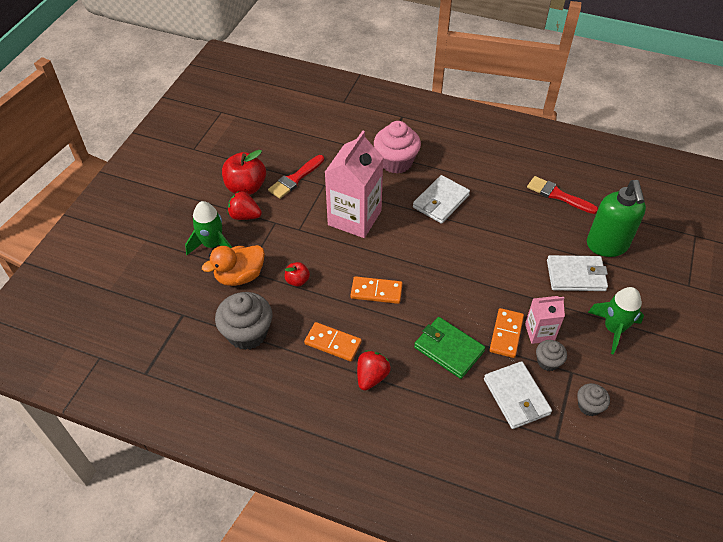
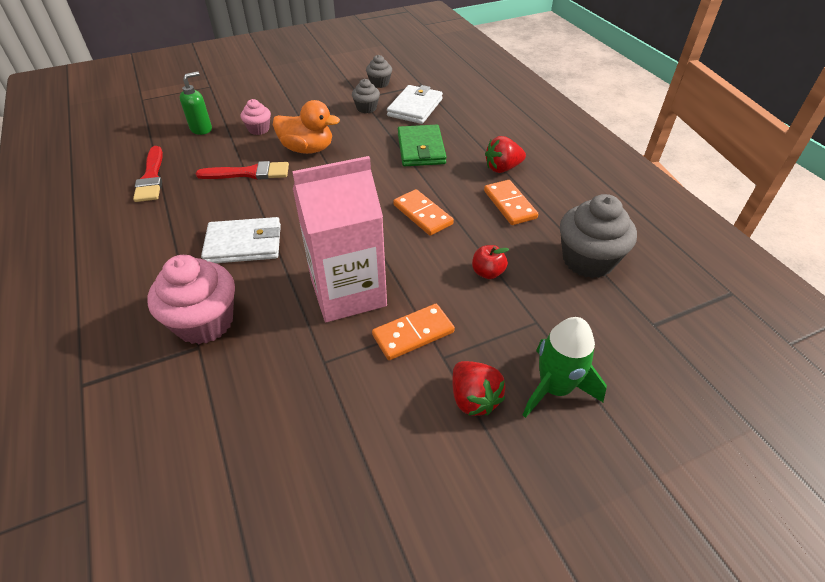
camera: 135 degrees left, 5 degrees down
orange duck [202,245,265,286] -> orange duck moved to [273,100,340,154]
red apple [222,150,266,195] -> none
red brush [268,155,324,199] -> red brush moved to [196,161,289,180]
orange domino [489,308,524,358] -> orange domino moved to [372,304,455,360]
pink carton [525,296,565,344] -> none
white wallet [547,255,608,291] -> pink cupcake [241,99,271,135]
green soap dispenser [587,180,646,257] -> green soap dispenser [180,71,212,135], size x0.55
green rocket [588,287,644,355] -> none

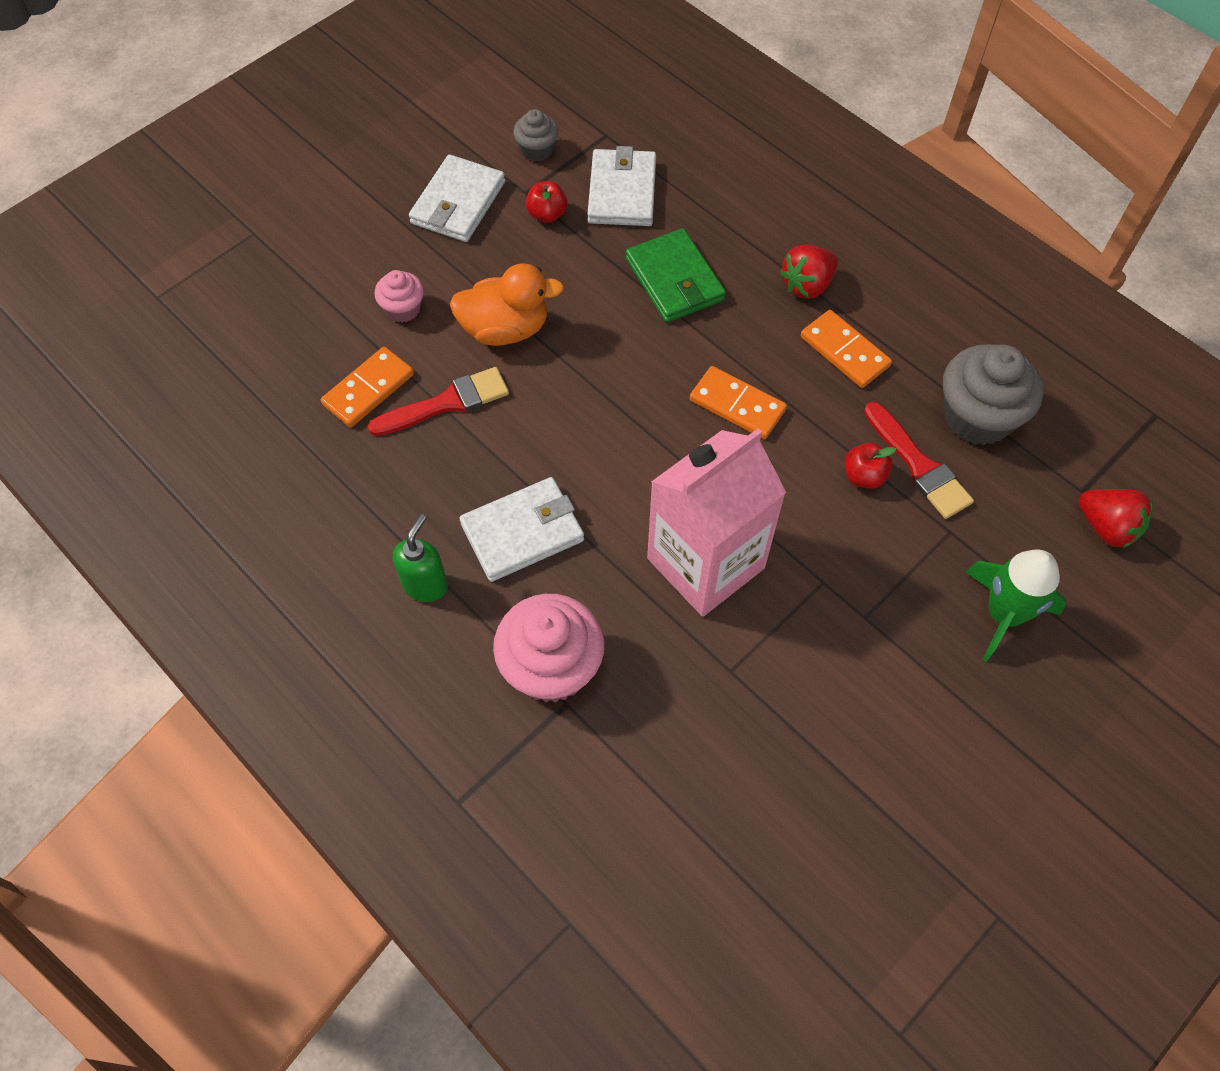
camera: 20 degrees left, 15 degrees up
red brush [133,146,163,202] -> red brush moved to [864,402,974,519]
green soap dispenser [180,71,212,135] -> green soap dispenser moved to [393,514,448,602]
grey cupcake [352,79,380,113] -> red apple [526,181,567,223]
orange domino [372,304,455,360] -> orange domino moved to [321,347,414,427]
red strawberry [452,361,505,416] -> red strawberry moved to [1079,489,1153,549]
none -> white wallet [409,155,505,242]

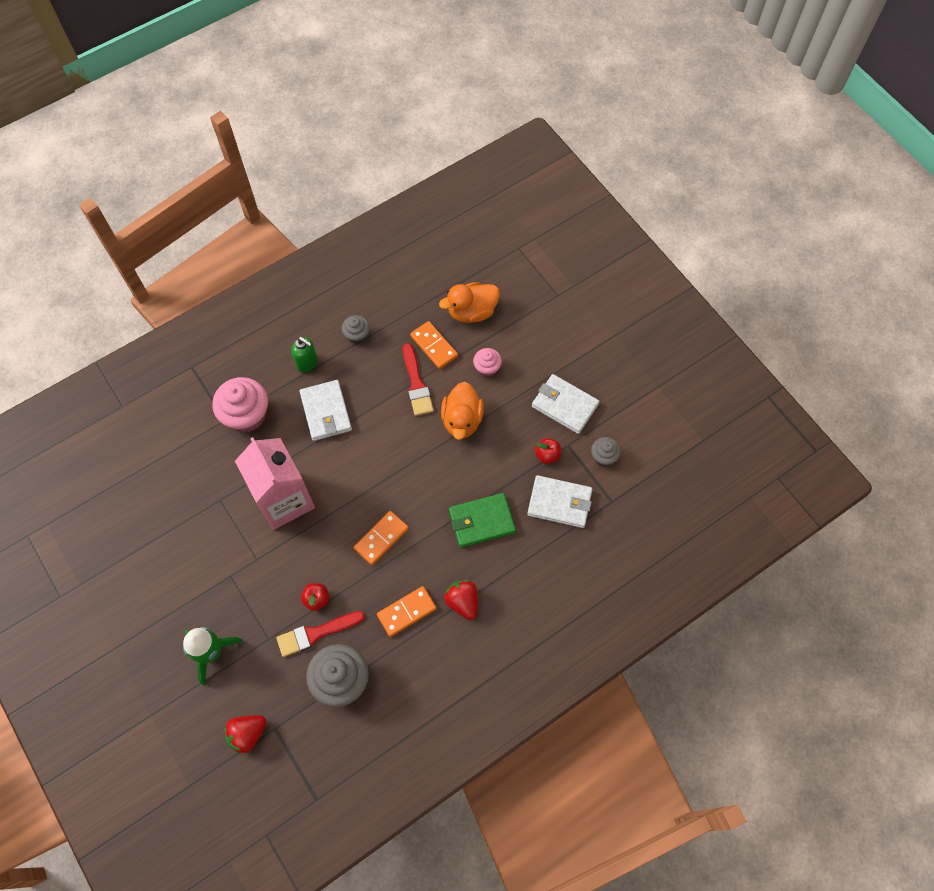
camera: 100 degrees right, 5 degrees up
none -> grey cupcake [342,315,370,344]
none -> orange duck [439,282,500,323]

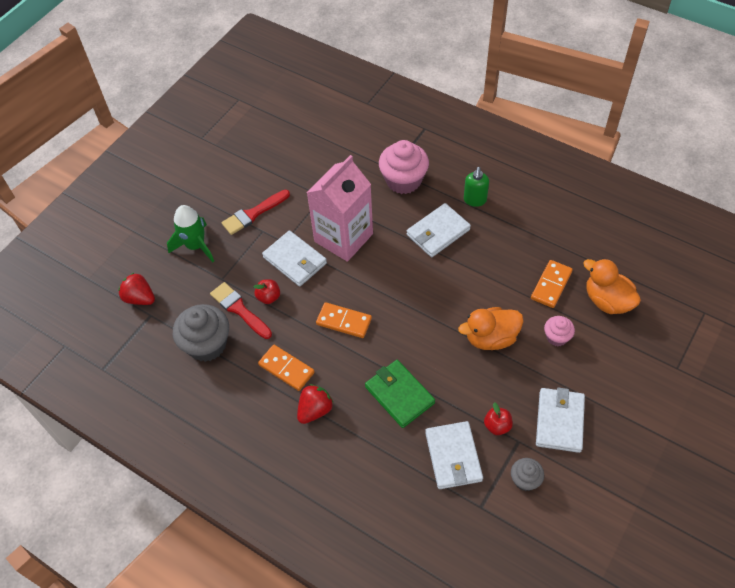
camera: 70 degrees right, 10 degrees down
grey cupcake [342,315,370,344] -> none
red brush [403,343,434,416] -> red brush moved to [221,190,290,235]
none -> white wallet [262,231,327,287]

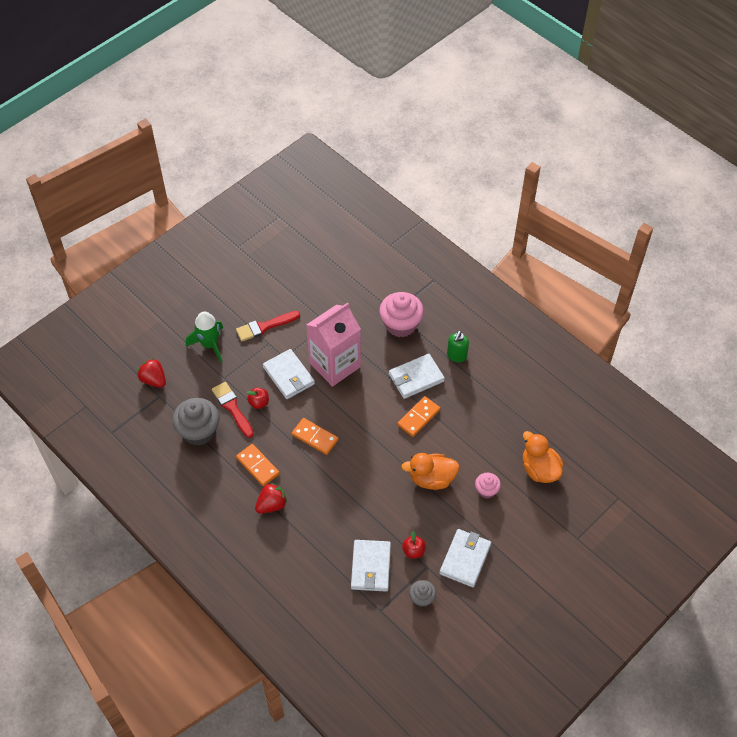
camera: 10 degrees right, 0 degrees up
green wallet [365,360,435,428] -> none
orange domino [531,260,573,308] -> orange domino moved to [397,396,440,437]

